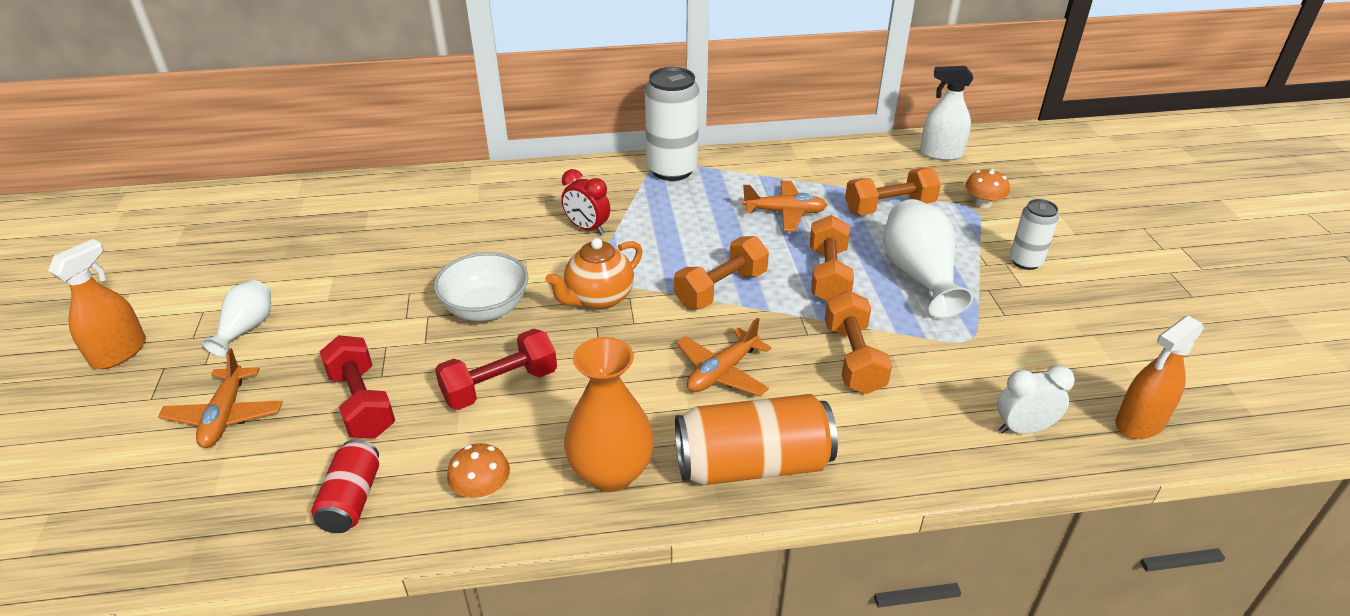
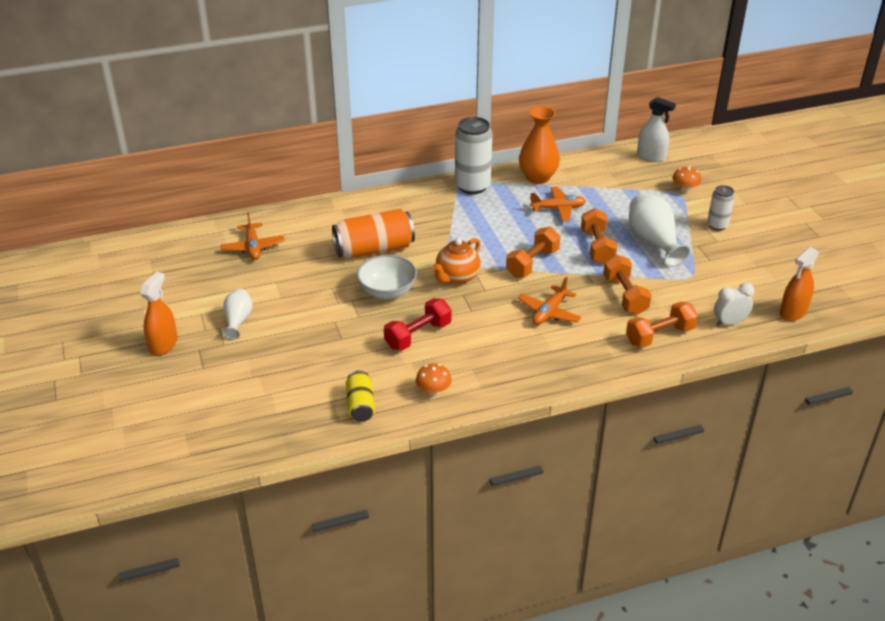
camera: 10 degrees left, 0 degrees up
orange plane [158,348,283,448] -> orange plane moved to [221,212,285,260]
red can [311,439,379,533] -> yellow can [346,370,375,422]
red dumbbell [320,335,395,438] -> none
red clock [561,169,610,235] -> none
orange vase [564,337,654,492] -> orange vase moved to [519,106,560,184]
orange can [675,394,838,485] -> orange can moved to [332,209,415,259]
orange dumbbell [845,168,941,215] -> orange dumbbell moved to [626,301,698,348]
white spray bottle [920,66,973,161] -> white spray bottle turned 150 degrees counterclockwise [637,97,676,162]

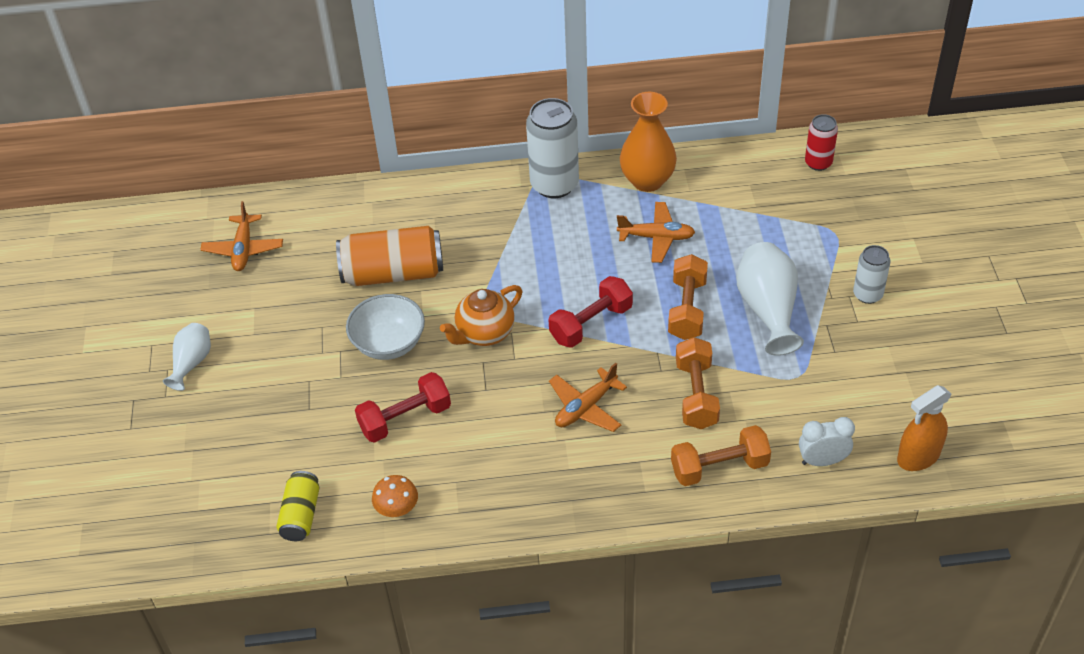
camera: 15 degrees right, 10 degrees up
orange spray bottle [140,272,177,356] -> none
orange dumbbell [506,227,560,277] -> red dumbbell [548,276,633,348]
white spray bottle [637,97,676,162] -> red can [805,114,838,171]
orange mushroom [672,166,701,193] -> none

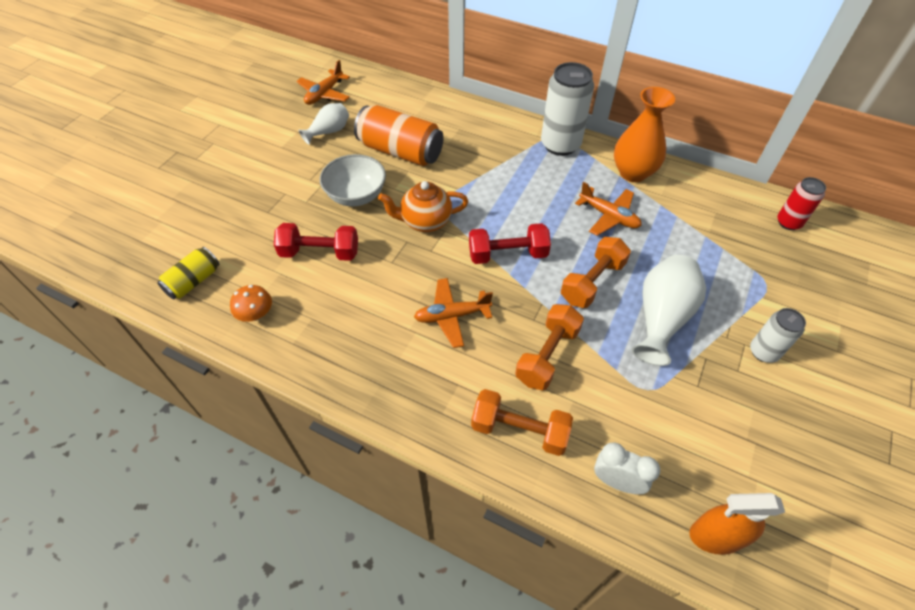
camera: 30 degrees right, 5 degrees up
white vase [163,323,211,391] -> white vase moved to [298,103,349,145]

